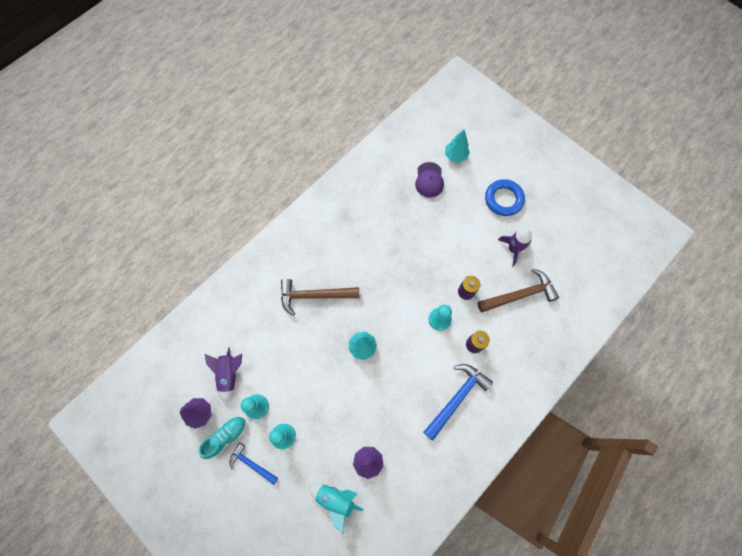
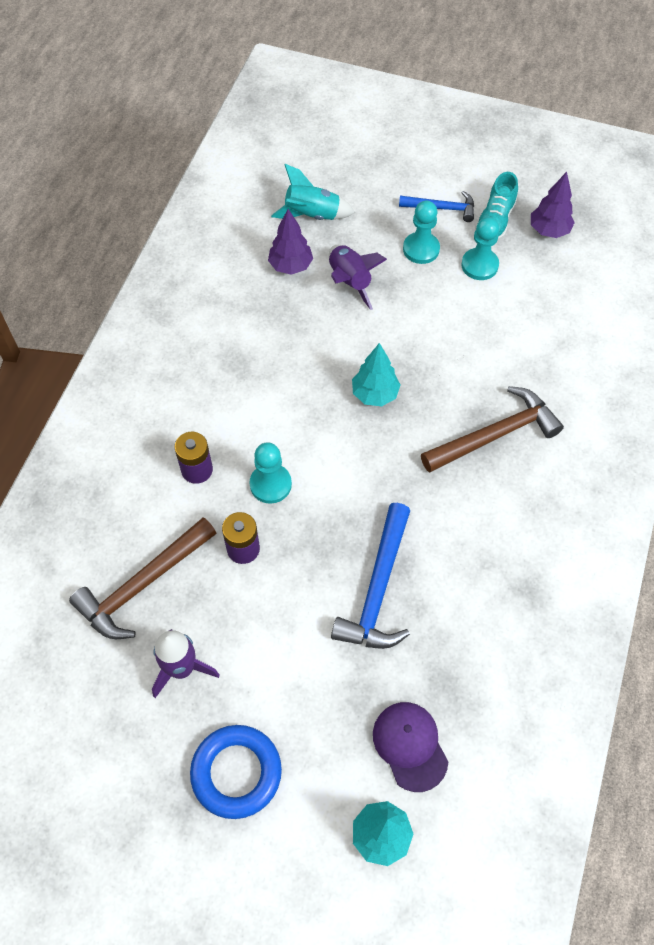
camera: 155 degrees right, 10 degrees down
purple rocket [205,348,242,404] -> purple rocket moved to [329,245,387,310]
blue hammer [423,364,493,441] -> blue hammer moved to [331,503,410,649]

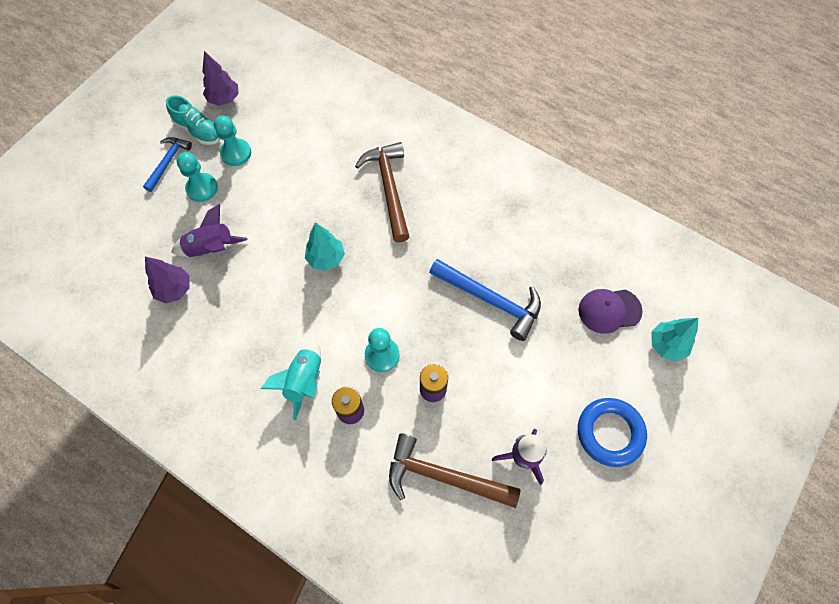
camera: 75 degrees left, 5 degrees up
brown hammer [69,517,216,639] -> brown hammer turned 135 degrees clockwise [389,433,520,508]
turquoise rocket [271,164,355,220] -> turquoise rocket moved to [261,342,321,420]

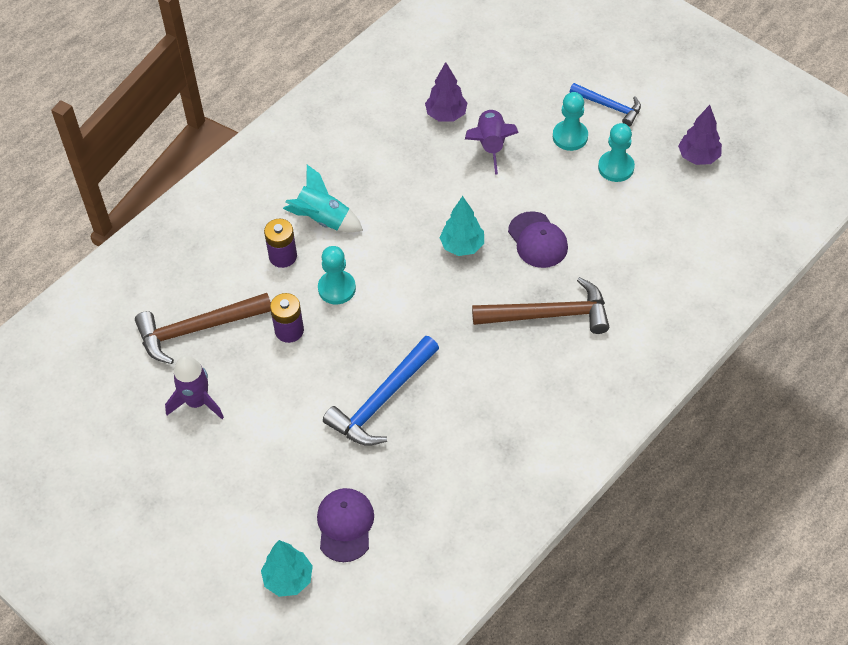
camera: 100 degrees right, 10 degrees down
turquoise shoe [166,95,220,145] -> none
brown hammer [389,433,520,508] -> brown hammer turned 135 degrees counterclockwise [135,293,271,364]
blue ring [578,398,647,467] -> none
none -> purple cap [508,211,568,268]

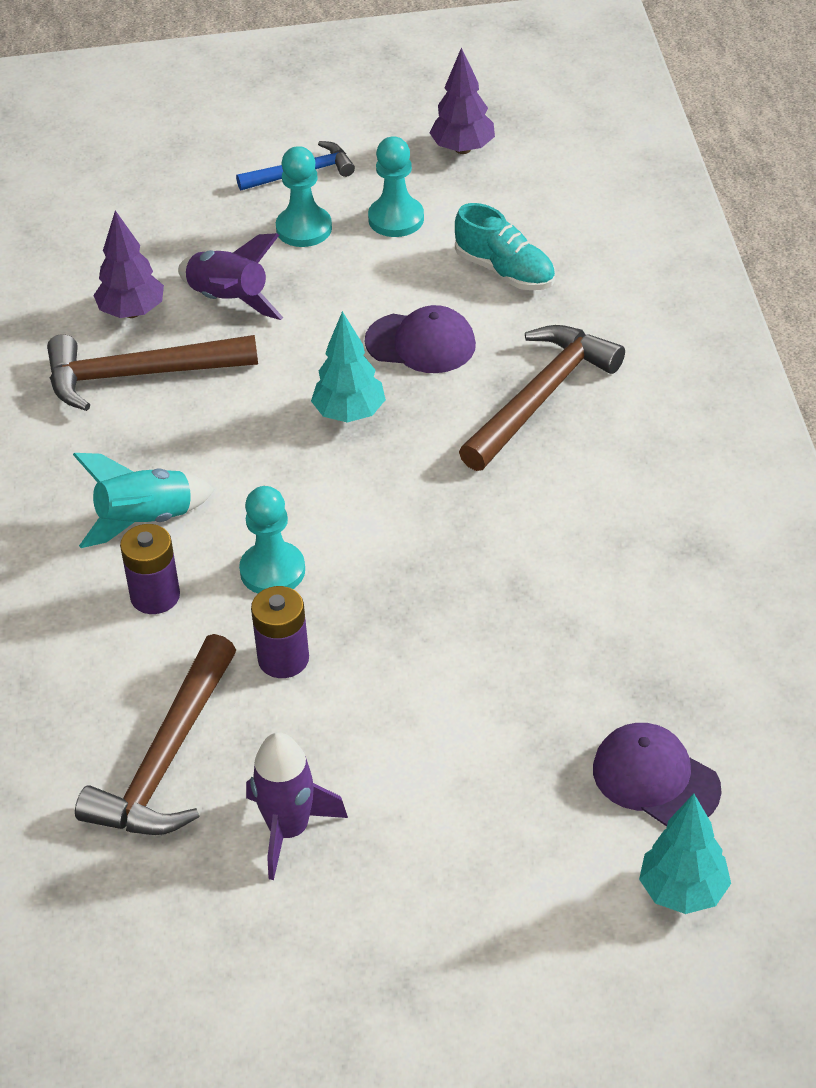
camera: 50 degrees left, 10 degrees down
blue hammer [323,336,439,446] -> none
none -> brown hammer [47,334,258,411]
none -> turquoise shoe [455,203,555,290]

